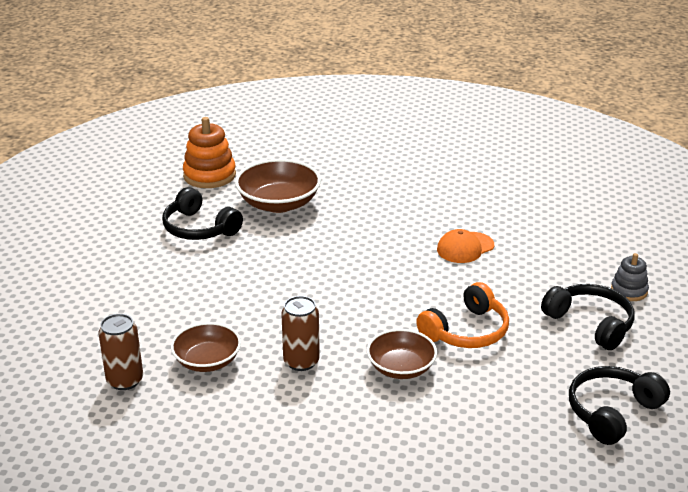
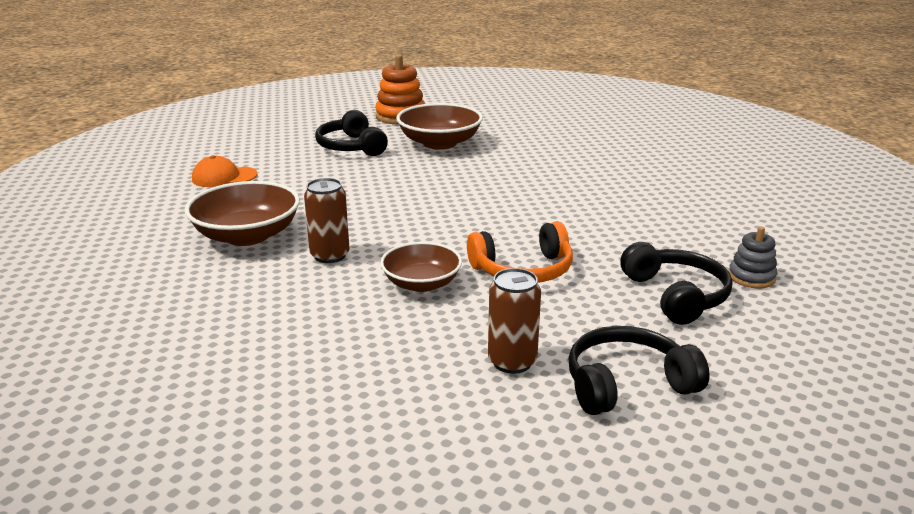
camera: 25 degrees right, 5 degrees down
brown can [99,314,143,390] -> brown can moved to [488,268,541,374]
brown bowl [171,322,241,372] -> brown bowl [185,181,300,246], size x1.52
orange cap [437,229,494,263] -> orange cap moved to [192,155,258,187]

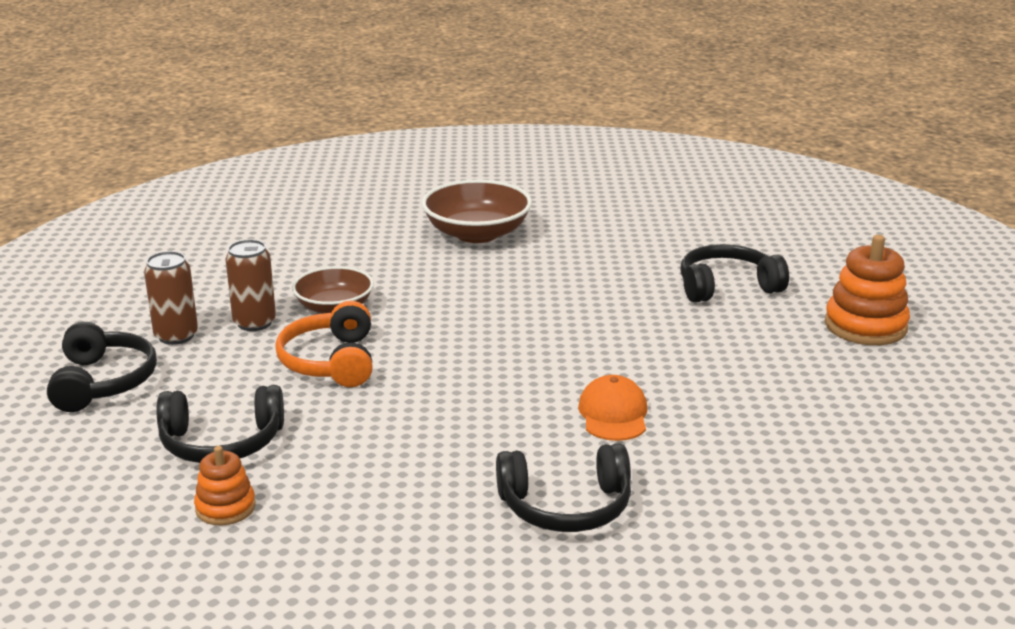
camera: 100 degrees right, 0 degrees up
orange cap [192,155,258,187] -> orange cap moved to [578,375,647,441]
brown can [304,178,350,263] -> brown can moved to [226,240,276,331]
brown bowl [396,103,483,150] -> none
grey stacking toy [729,227,777,289] -> orange stacking toy [194,446,256,526]
none -> black headphones [496,443,631,532]

